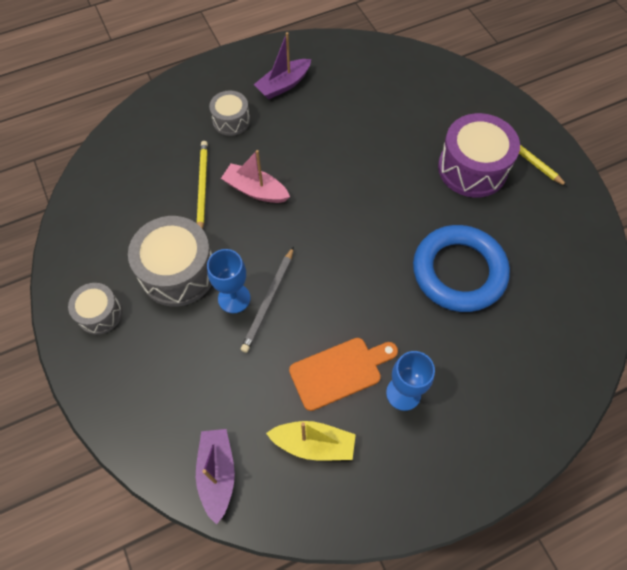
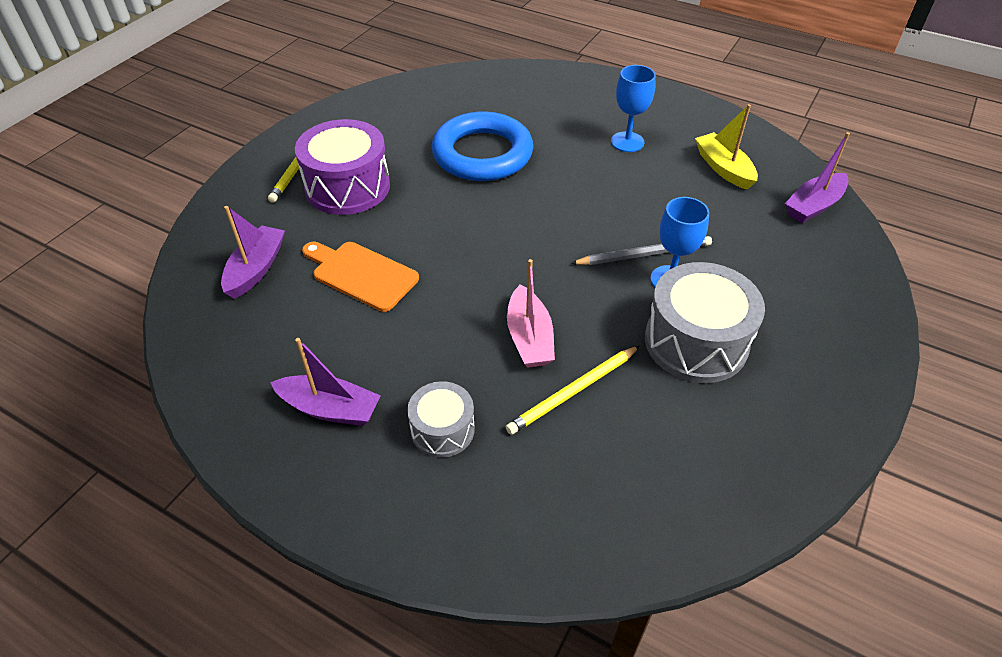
camera: 125 degrees left, 15 degrees down
grey drum [68,283,122,335] -> none
orange cutting board [289,338,398,411] -> orange cutting board moved to [302,242,419,312]
none -> purple boat [221,206,285,299]

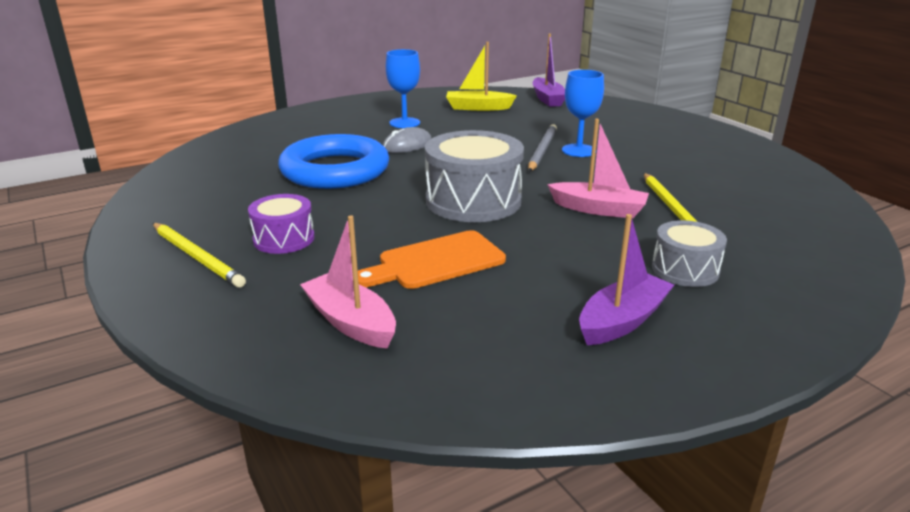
camera: 60 degrees left, 20 degrees down
purple boat [221,206,285,299] -> pink boat [300,216,396,348]
purple drum [295,119,390,215] -> purple drum [248,194,315,254], size x0.57
grey drum [645,262,765,383] -> grey drum moved to [425,130,524,222]
none -> grey mouse [383,127,432,153]

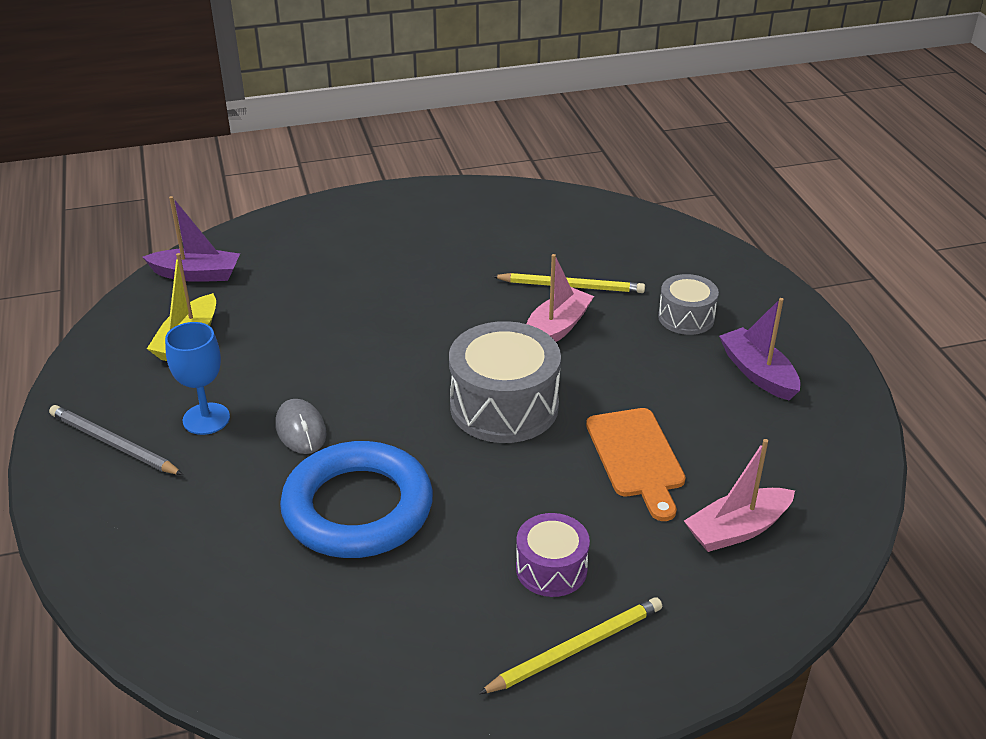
camera: 75 degrees left, 10 degrees up
grey pencil [528,124,557,172] -> grey pencil moved to [49,405,183,475]
blue goblet [562,70,604,157] -> none

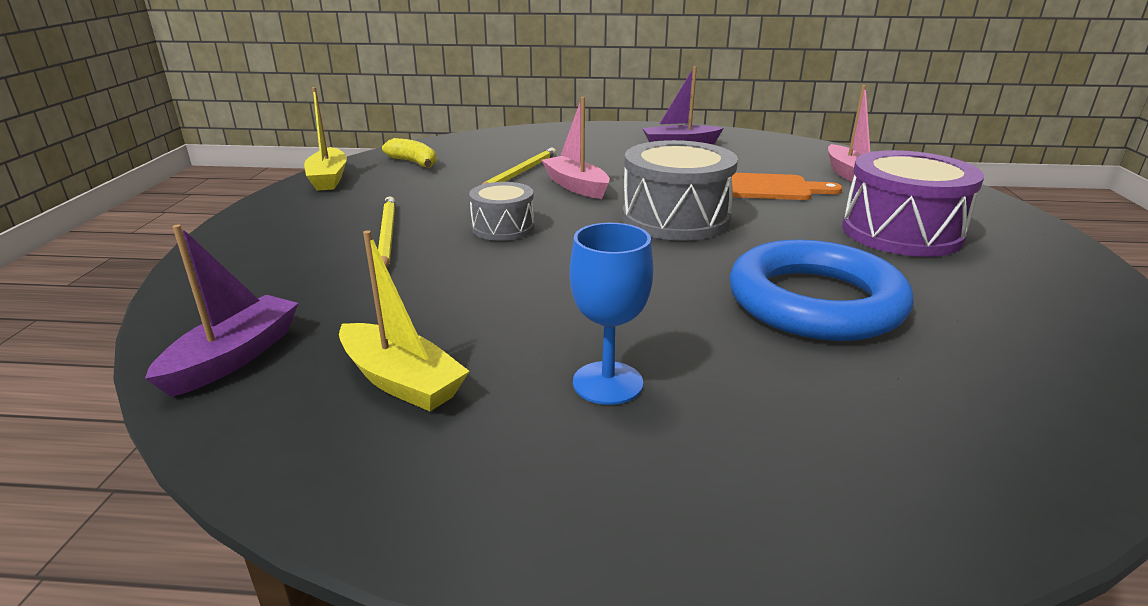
camera: 70 degrees left, 10 degrees down
grey pencil [49,405,183,475] -> none
grey mouse [275,399,326,454] -> none
yellow pencil [478,597,662,694] -> yellow pencil moved to [378,196,396,268]
purple drum [516,513,590,597] -> purple drum [842,150,984,257], size x1.77
grey drum [658,274,719,335] -> grey drum moved to [469,182,534,241]
none -> yellow boat [304,87,347,191]
none -> yellow banana [382,138,437,167]

